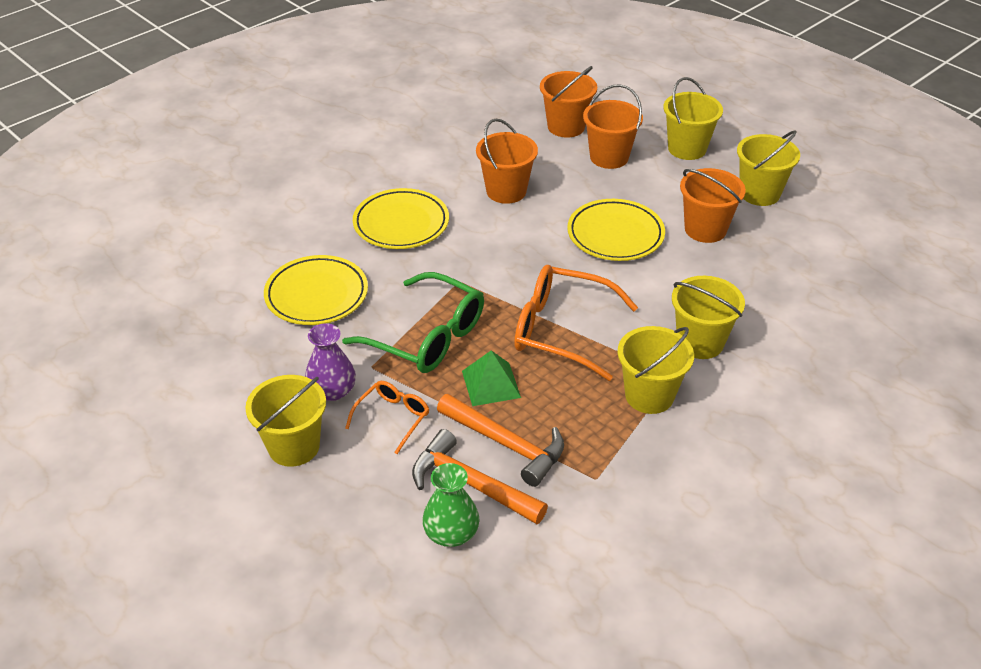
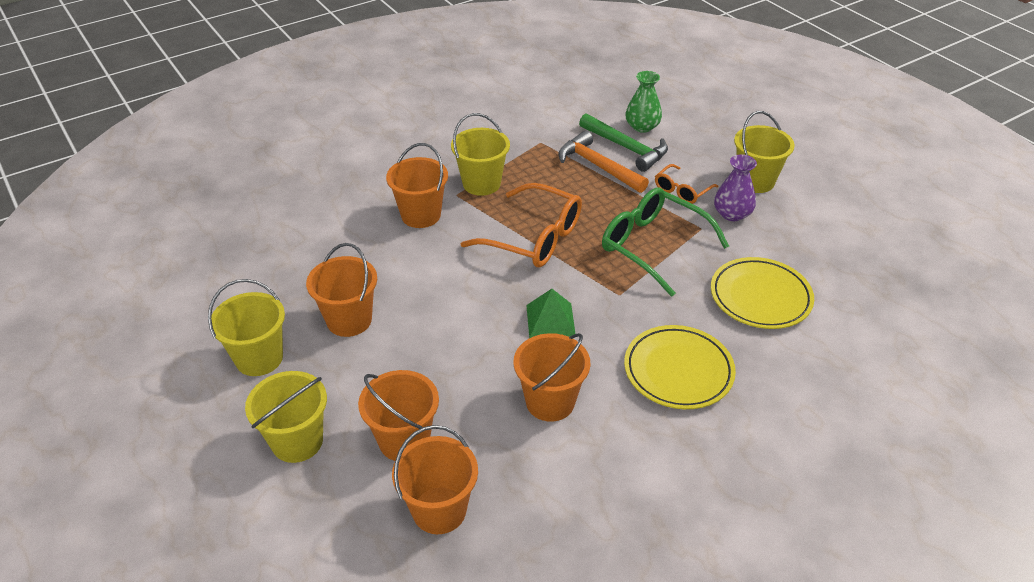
camera: 170 degrees left, 0 degrees up
orange hammer [412,429,548,524] -> green hammer [579,114,668,172]
green pyramid [462,350,521,406] -> green pyramid moved to [526,289,575,338]
yellow plate [567,199,665,261] -> none
yellow bucket [672,276,745,359] -> orange bucket [386,143,448,228]

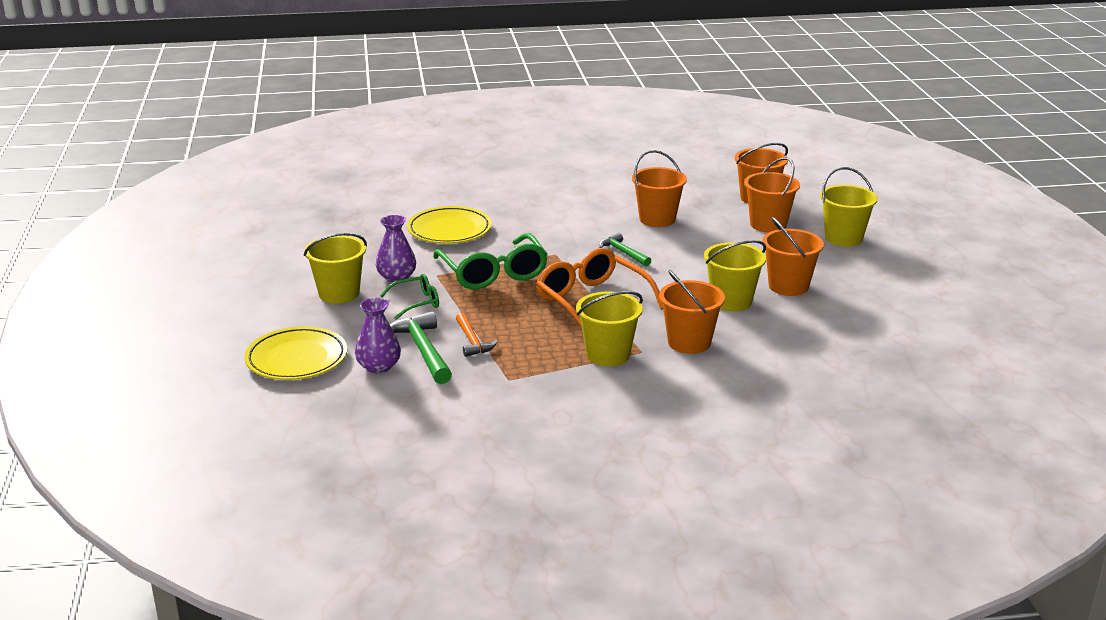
camera: 155 degrees left, 15 degrees down
yellow bucket [208,279,285,376] -> yellow bucket moved to [704,240,766,311]
green pyramid [526,289,575,338] -> green hammer [599,233,651,267]
orange hammer [558,131,649,193] -> orange hammer [456,313,497,357], size x0.63
yellow plate [624,325,736,409] -> yellow plate moved to [244,326,347,380]
green vase [625,71,662,133] -> purple vase [355,298,401,373]
orange glasses [655,164,718,204] -> green glasses [380,274,439,320]

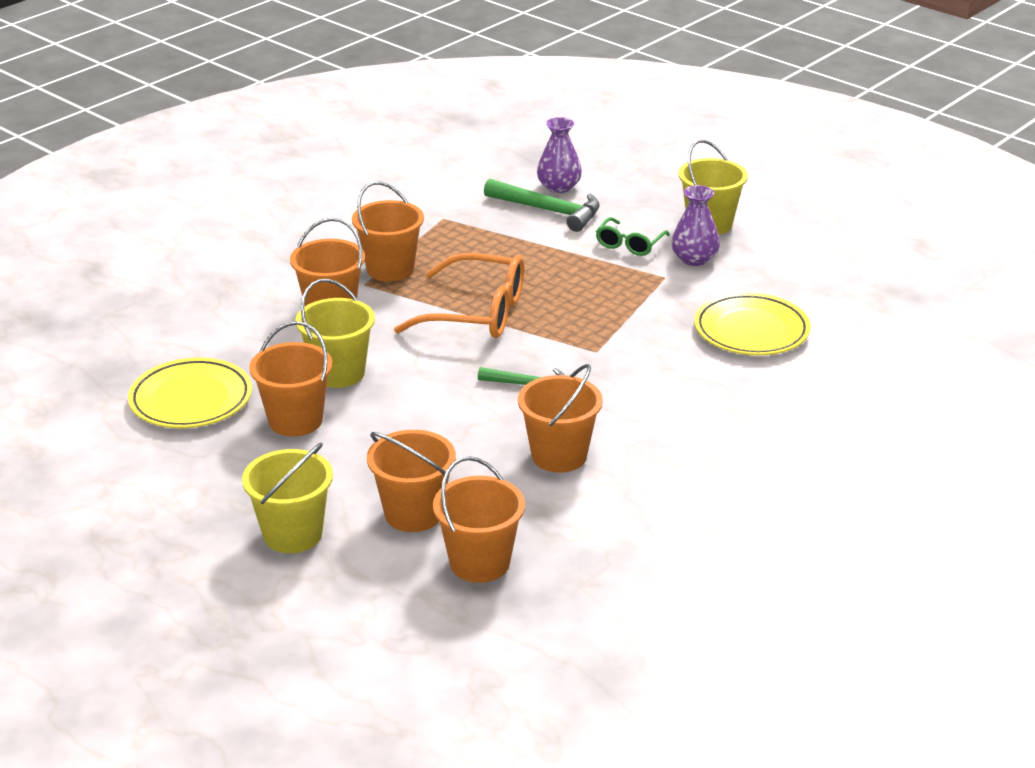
camera: 140 degrees right, 5 degrees up
yellow plate [244,326,347,380] -> yellow plate moved to [128,358,252,428]
green glasses [433,233,548,290] -> none
orange hammer [456,313,497,357] -> none
yellow bucket [576,291,643,366] -> orange bucket [352,182,424,281]

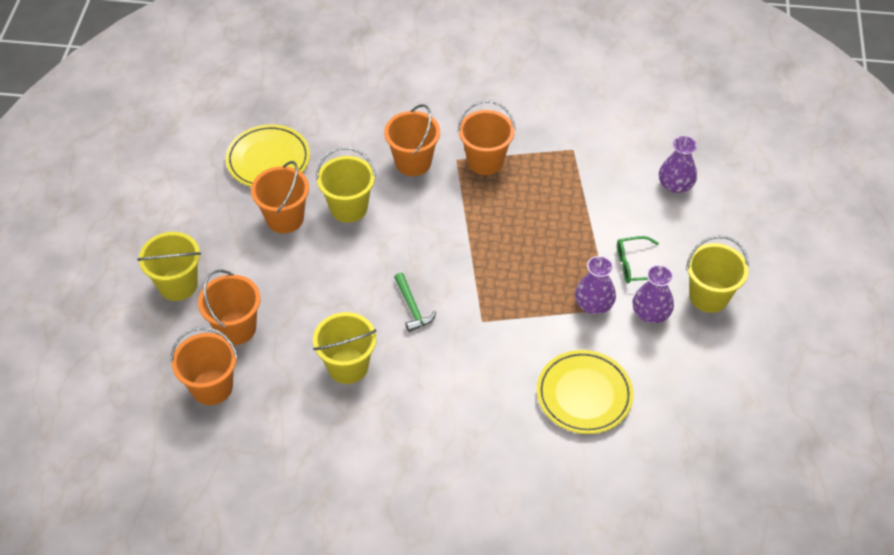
camera: 55 degrees right, 20 degrees up
orange glasses [394,253,524,338] -> none
green hammer [484,179,600,232] -> none
orange bucket [518,364,603,473] -> yellow bucket [313,312,376,384]
none -> purple vase [575,256,616,314]

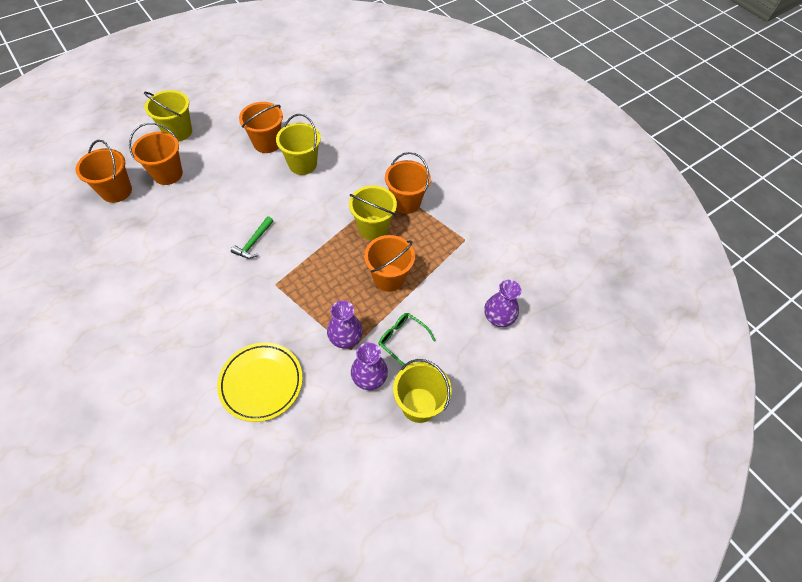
camera: 45 degrees right, 5 degrees up
yellow plate [226,124,310,187] -> none
yellow bucket [313,312,376,384] -> yellow bucket moved to [349,186,397,240]
orange bucket [384,104,440,176] -> orange bucket moved to [364,235,415,292]

